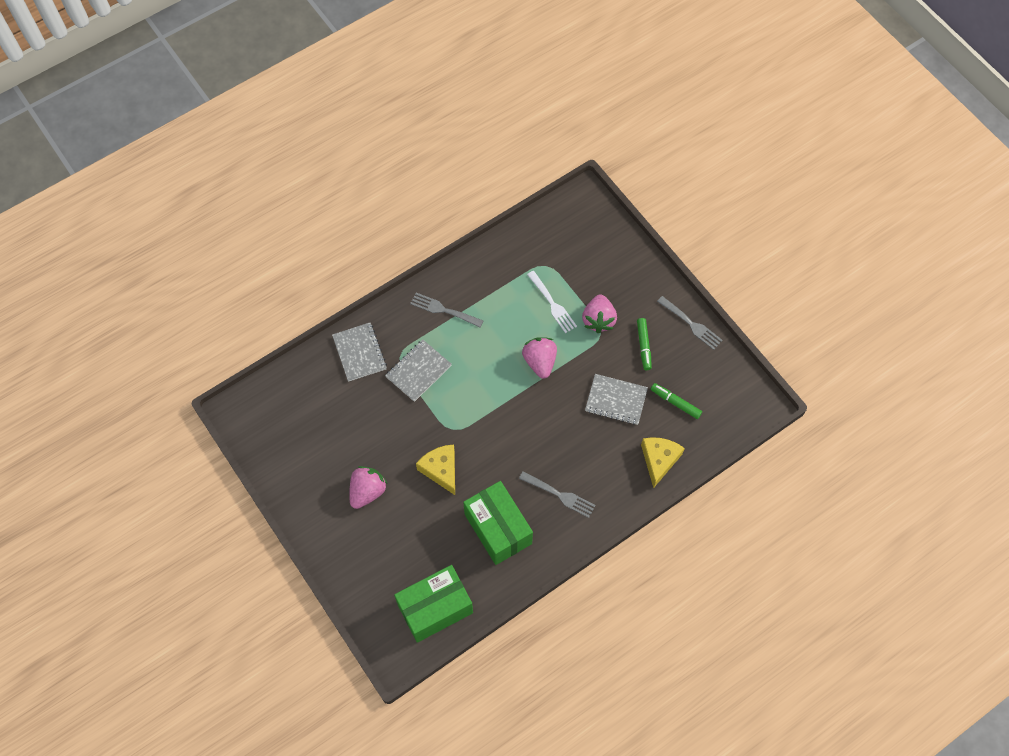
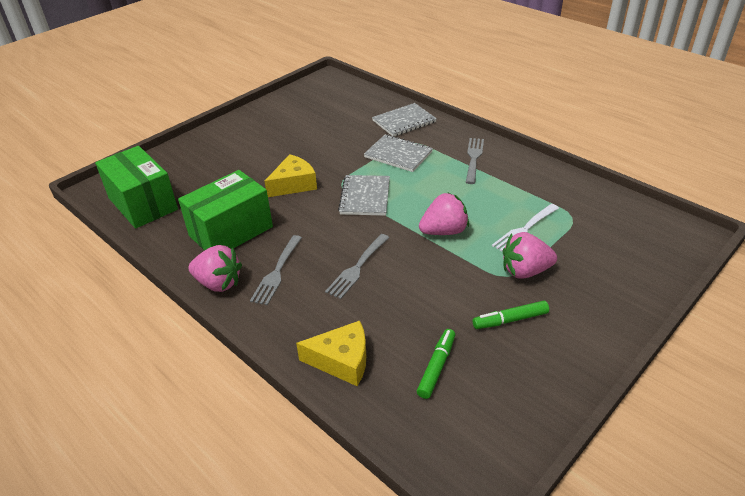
camera: 80 degrees right, 25 degrees down
pink strawberry [349,466,388,509] -> pink strawberry moved to [188,245,242,292]
grey notebook [585,374,648,425] -> grey notebook moved to [338,175,390,216]
grey fork [657,296,723,350] -> grey fork moved to [325,234,389,299]

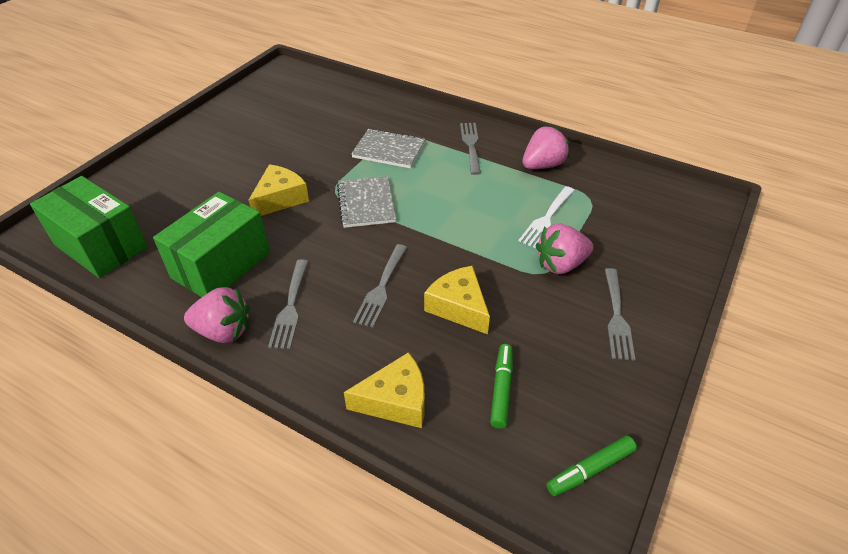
camera: 15 degrees left, 5 degrees up
grey notebook [372,103,437,136] -> none
pink strawberry [419,193,469,235] -> pink strawberry moved to [522,126,569,169]
green marker [473,301,549,329] -> green marker moved to [546,436,637,496]
none -> yellow cheese [424,266,490,334]
none -> grey fork [605,268,635,361]

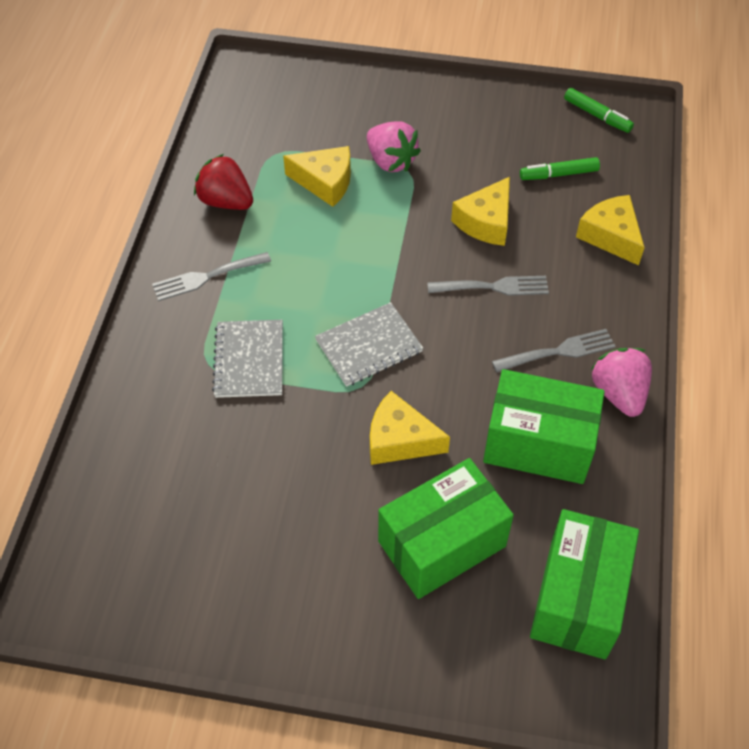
camera: 110 degrees left, 10 degrees up
white fork [518,186,575,248] -> yellow cheese [283,146,351,207]
pink strawberry [522,126,569,169] -> red strawberry [194,154,253,210]
grey fork [605,268,635,361] -> none
none -> green box [378,458,514,599]

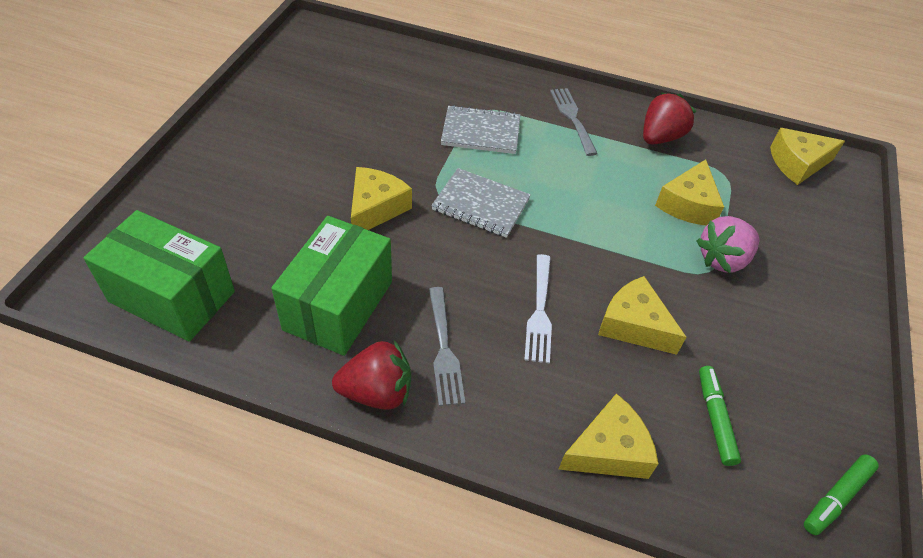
camera: 95 degrees right, 5 degrees down
grey notebook [315,302,423,387] -> grey notebook turned 45 degrees counterclockwise [431,168,531,238]
green box [378,458,514,599] -> none
grey fork [427,276,549,296] -> white fork [524,254,552,364]
pink strawberry [591,348,652,417] -> red strawberry [332,340,411,410]
none -> yellow cheese [770,128,845,185]

